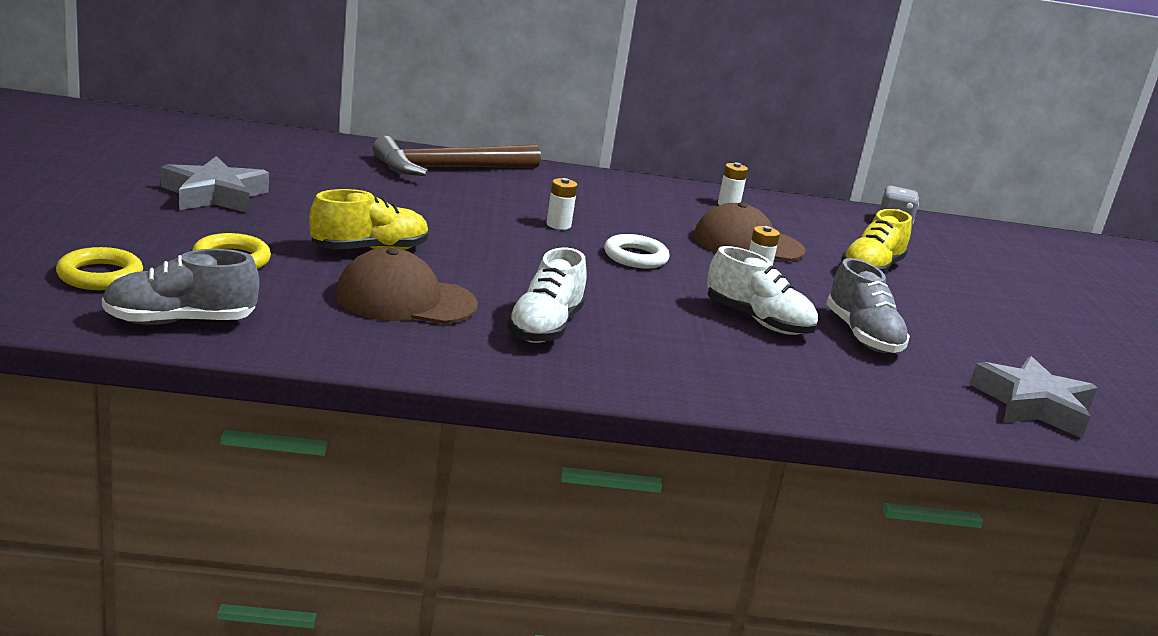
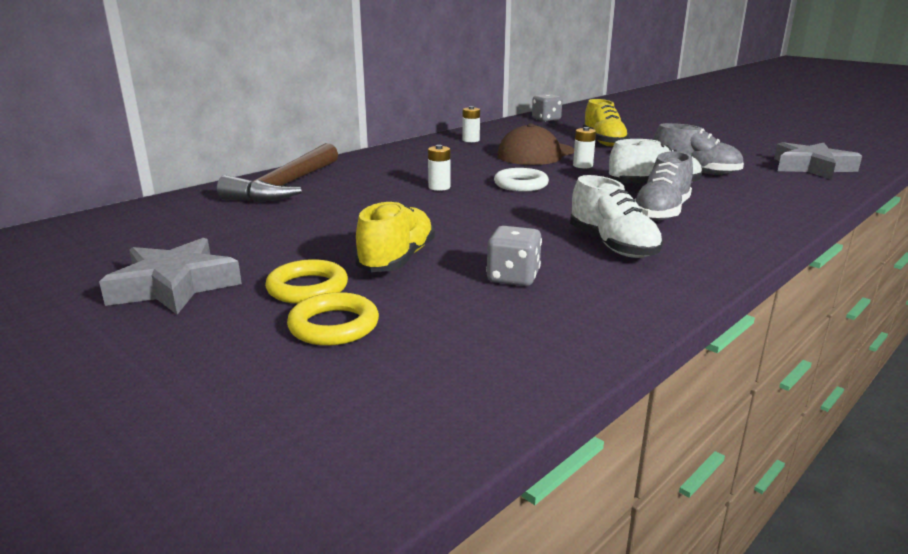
camera: 40 degrees left, 0 degrees up
yellow ring [56,247,143,290] -> yellow ring moved to [265,259,348,304]
grey shoe [102,249,259,325] -> grey shoe moved to [634,151,693,221]
brown cap [335,248,478,324] -> grey dice [486,226,542,286]

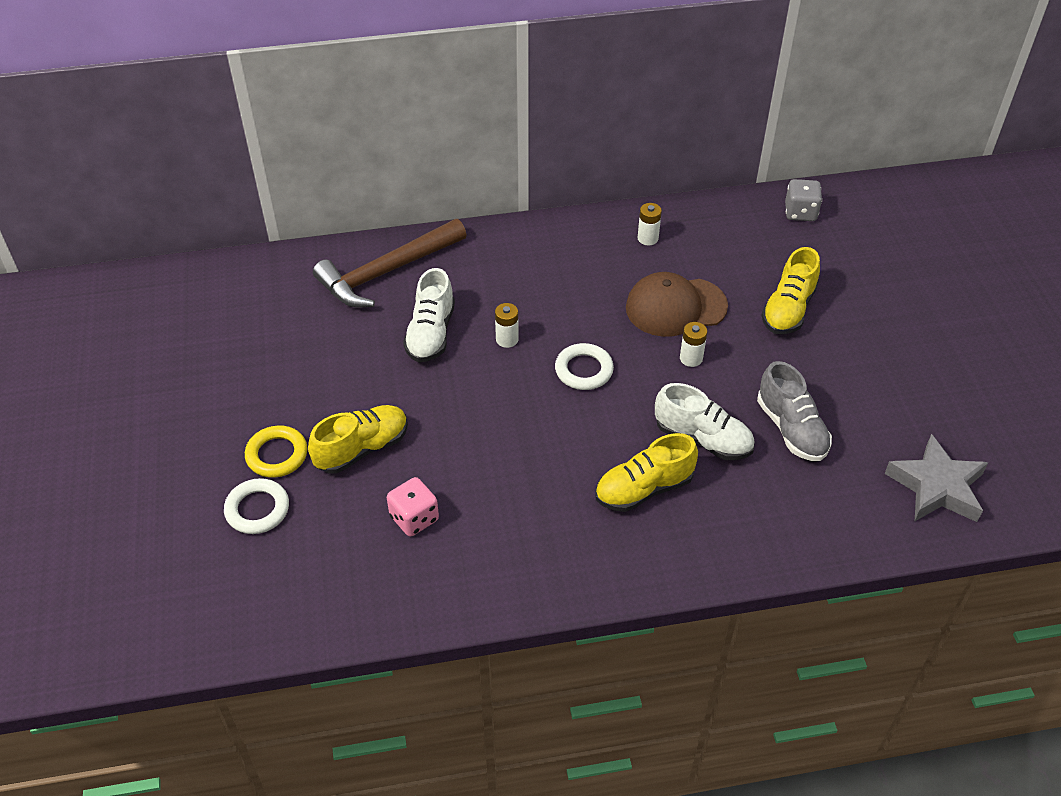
camera: 35 degrees right, 25 degrees up
grey star [99,238,242,315] -> none
yellow ring [287,292,379,346] -> white ring [224,478,289,534]
grey dice [486,226,542,286] -> pink dice [387,477,439,536]
white shoe [570,175,663,258] -> white shoe moved to [403,268,455,362]
grey shoe [634,151,693,221] -> yellow shoe [595,433,698,512]

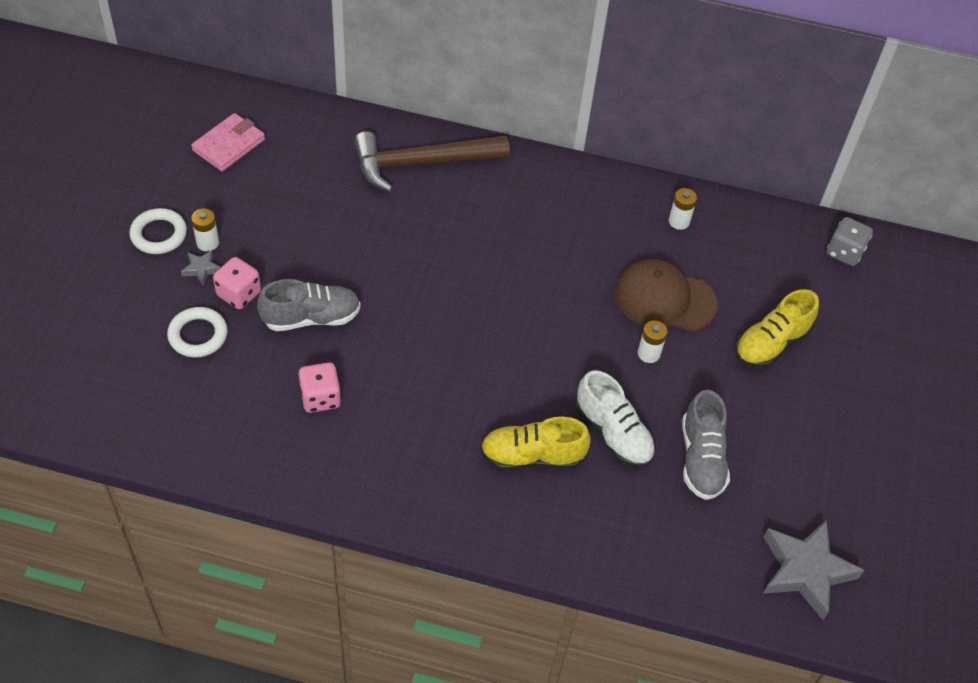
camera: 20 degrees right, 5 degrees up
yellow ring [245,426,308,478] -> pink dice [213,257,261,309]
yellow shoe [308,405,408,473] -> grey shoe [257,279,361,331]
white shoe [403,268,455,362] -> none
white battery [495,303,519,348] -> white battery moved to [191,208,219,251]
white ring [555,343,614,390] -> white ring moved to [130,208,187,254]
none -> grey star [181,250,221,285]
none -> pink wallet [191,113,265,171]

